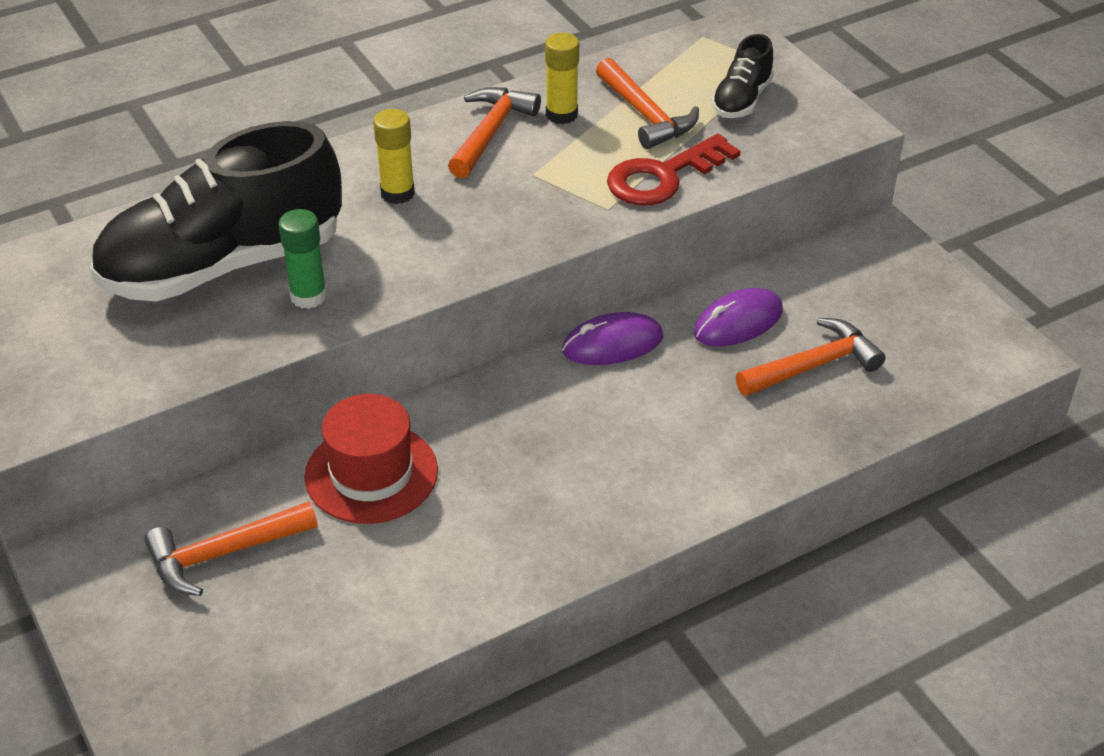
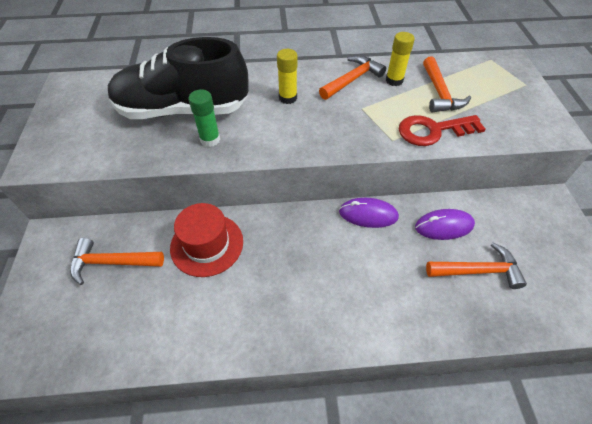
camera: 25 degrees right, 10 degrees up
black shoe [711,34,774,118] -> none

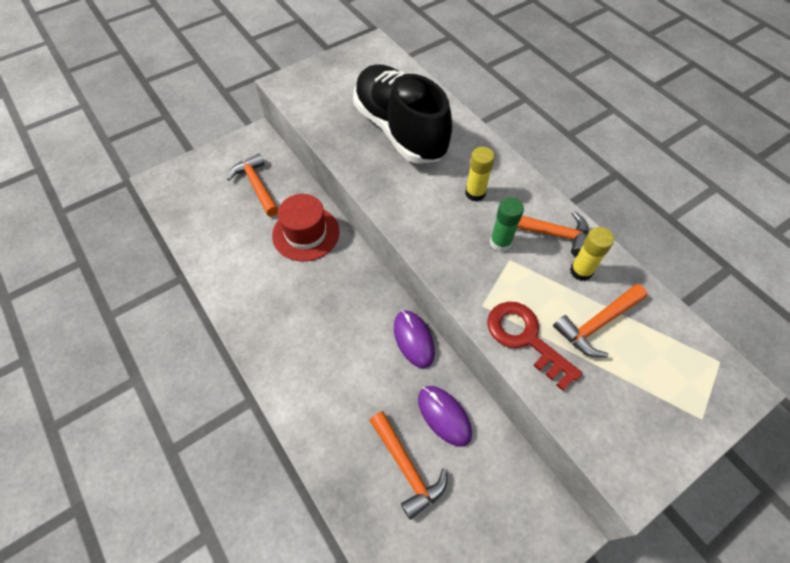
camera: 60 degrees right, 5 degrees up
green glue stick [188,89,220,147] -> green glue stick moved to [490,197,524,252]

